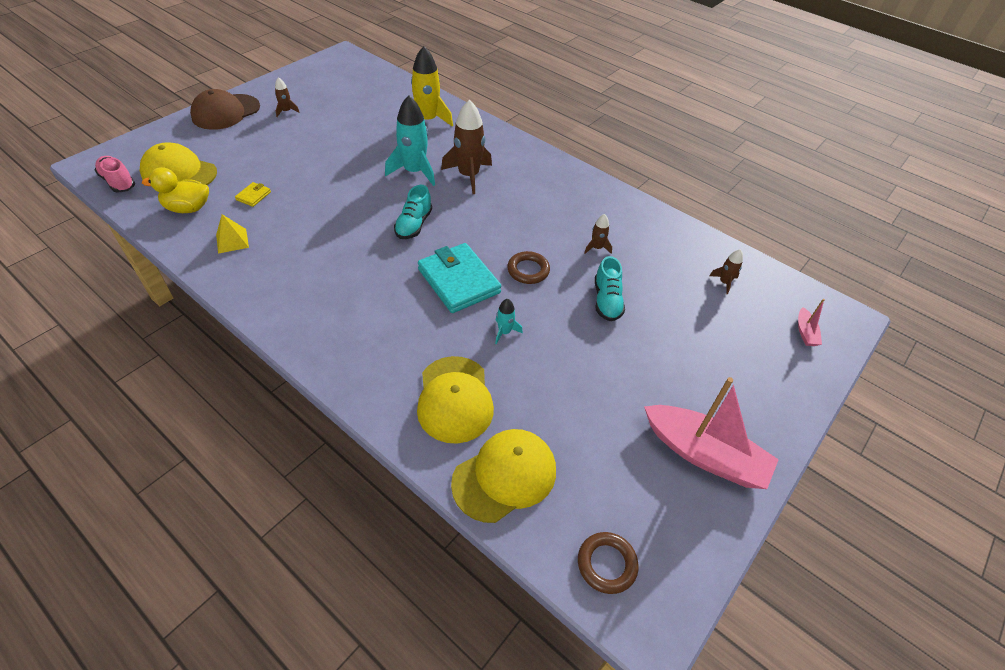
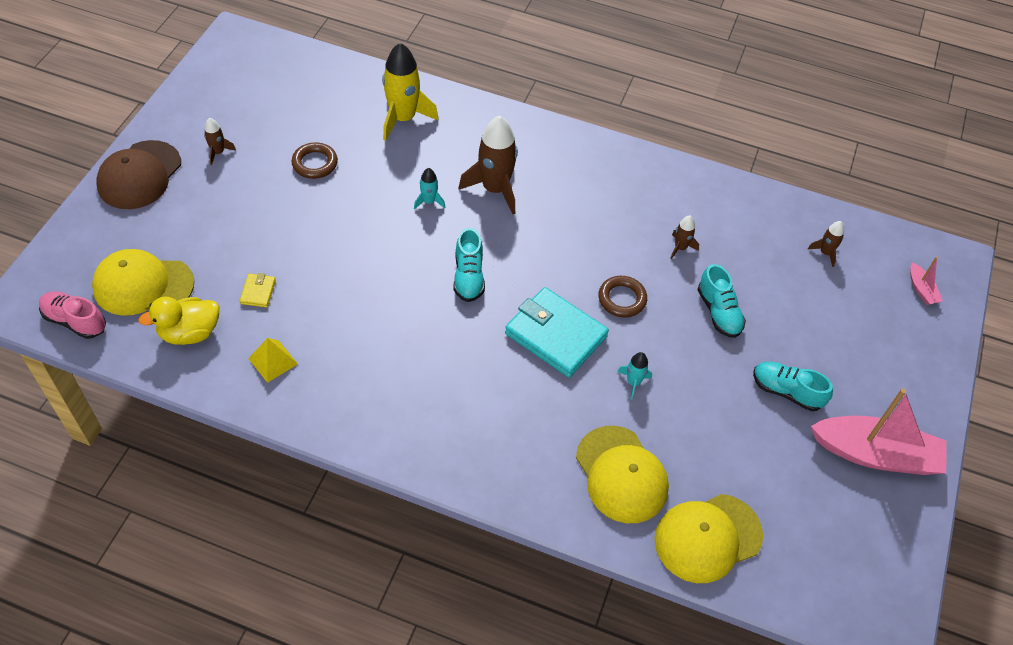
camera: 20 degrees left, 5 degrees up
turquoise rocket [385,95,435,186] -> turquoise rocket [414,168,446,209], size x0.48
yellow cap [451,429,556,523] -> yellow cap turned 150 degrees counterclockwise [655,494,763,583]
brown ring [578,532,639,594] -> brown ring moved to [291,142,338,179]
none -> turquoise shoe [753,362,833,411]

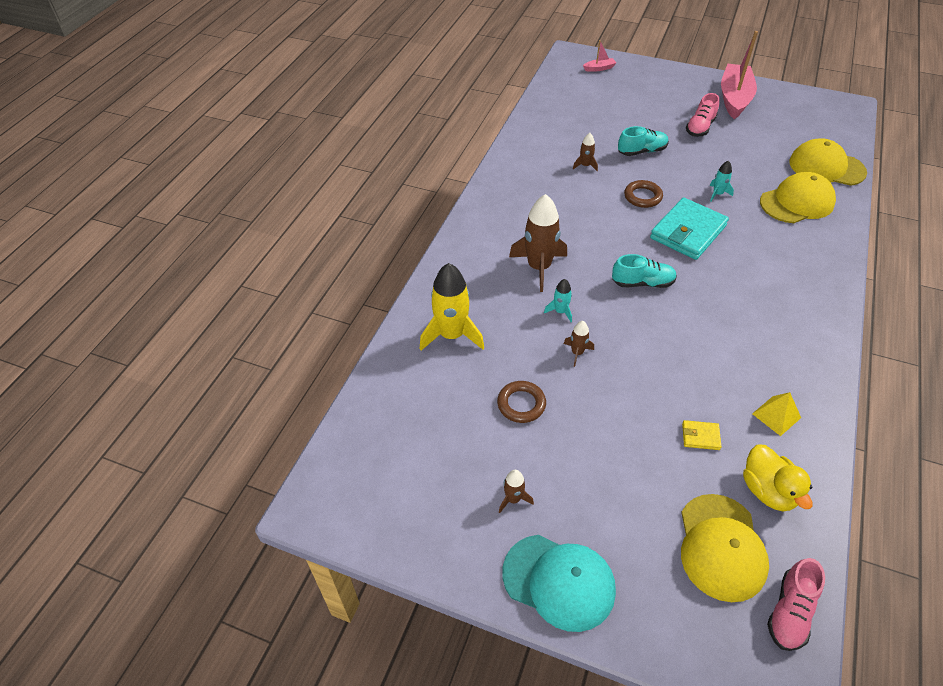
camera: 85 degrees left, 5 degrees down
brown cap [96,140,181,209] -> turquoise cap [502,535,616,632]
yellow cap [655,494,763,583] -> yellow cap turned 135 degrees clockwise [789,138,867,186]
turquoise shoe [753,362,833,411] -> pink shoe [686,93,719,137]
brown rocket [808,221,844,267] -> brown rocket moved to [564,321,594,367]

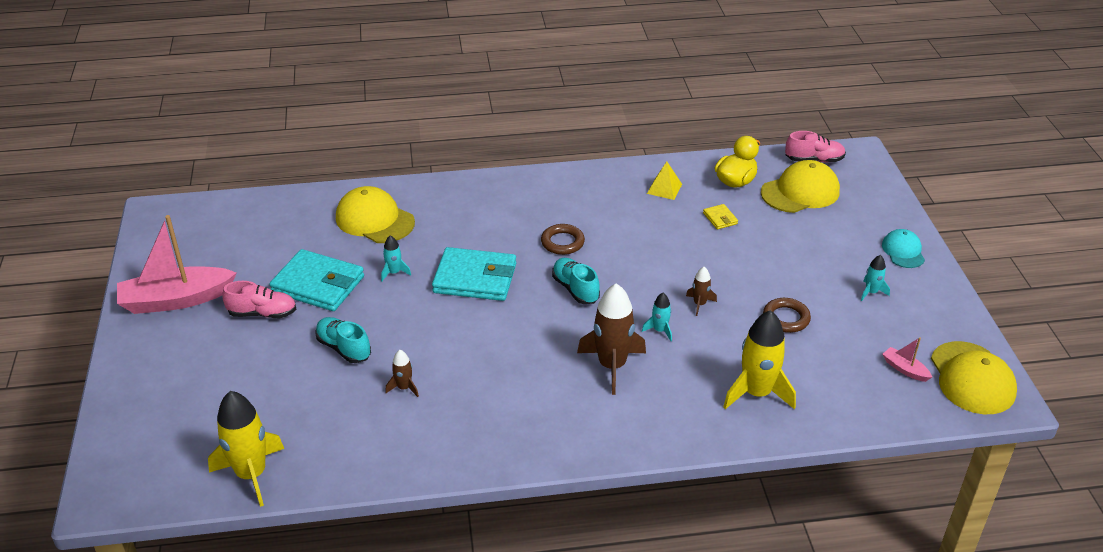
camera: 120 degrees left, 10 degrees down
brown rocket [499,470,534,513] -> turquoise rocket [861,255,890,301]
turquoise cap [502,535,616,632] -> turquoise cap [882,229,925,268], size x0.59
pink boat [583,40,616,72] -> pink boat moved to [883,337,932,382]
brown ring [624,180,663,208] -> brown ring moved to [541,224,585,255]
yellow cap [789,138,867,186] -> yellow cap moved to [931,341,1017,414]
none -> yellow rocket [208,391,284,507]
none -> turquoise wallet [269,249,364,311]

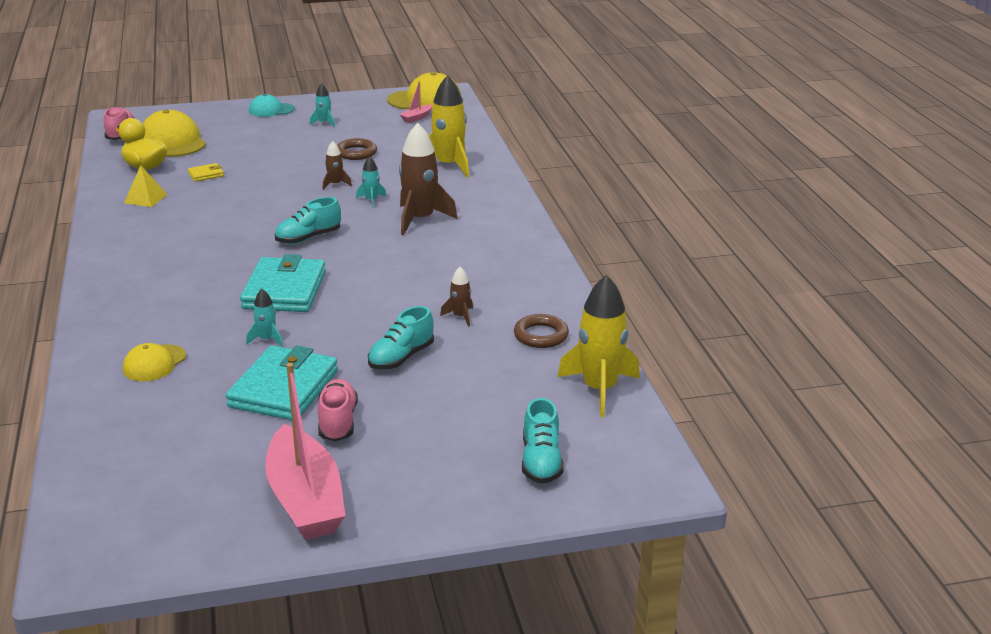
camera: 95 degrees left, 10 degrees down
yellow cap [336,186,415,243] -> yellow cap [123,343,187,381], size x0.59
brown ring [541,224,585,255] -> brown ring moved to [514,314,569,348]
none -> turquoise shoe [522,398,564,484]

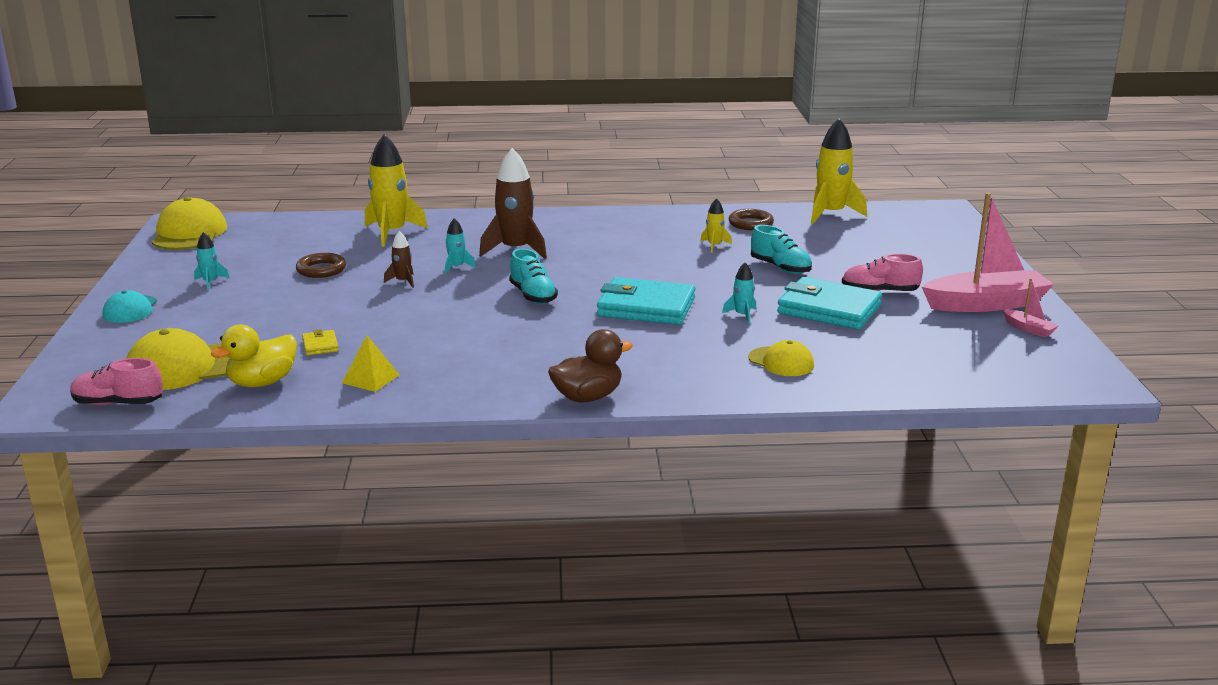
camera: 80 degrees left, 5 degrees down
pink boat [400,81,433,123] -> pink boat moved to [1003,278,1058,338]
brown rocket [440,267,473,327] -> yellow rocket [700,198,732,252]
turquoise shoe [522,398,564,484] -> none
none -> brown duck [548,329,633,402]

